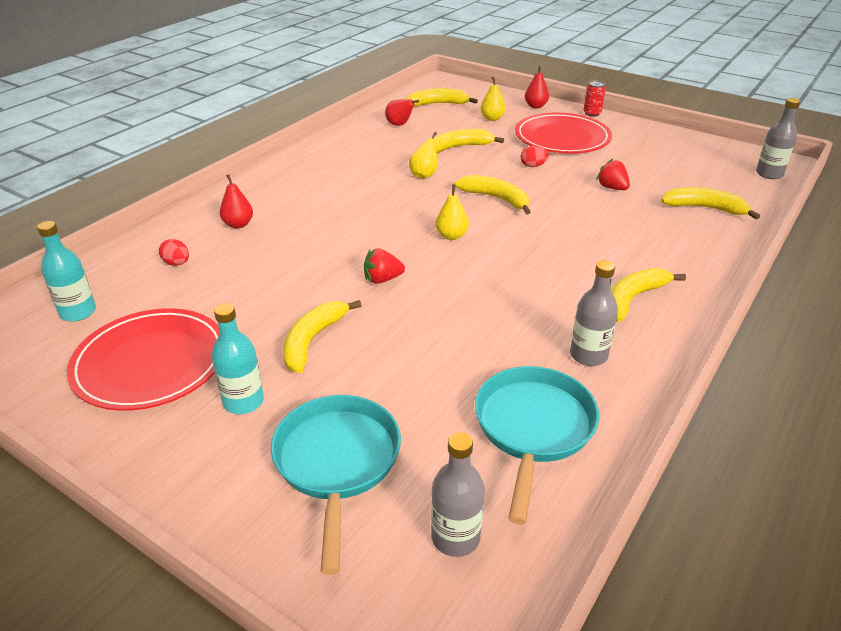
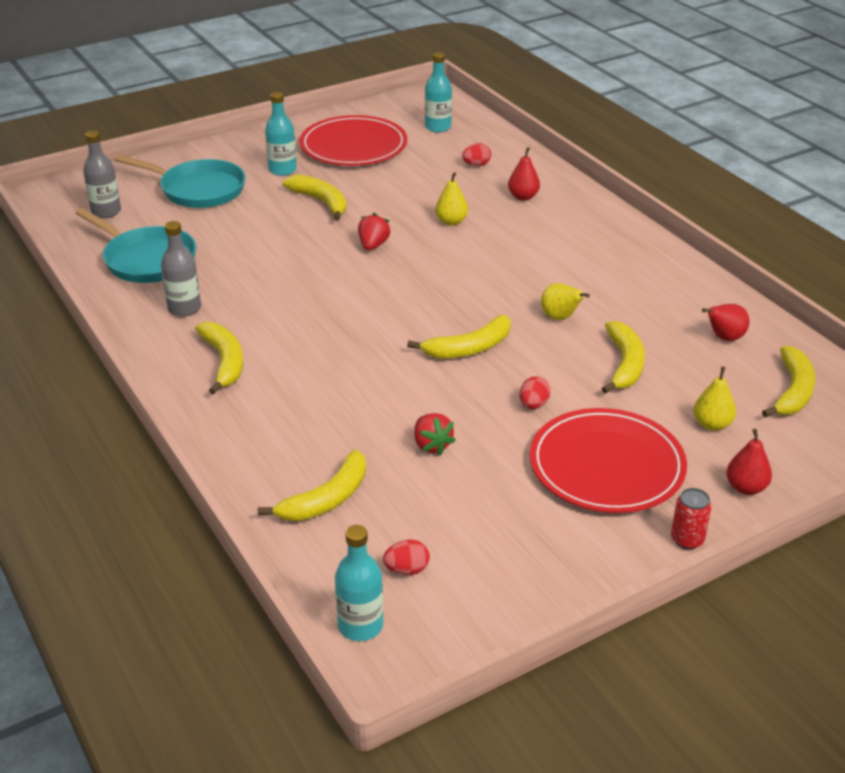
camera: 115 degrees right, 0 degrees up
yellow pear [435,184,469,240] -> yellow pear moved to [435,172,468,226]
red strawberry [596,159,630,190] -> red strawberry turned 75 degrees clockwise [414,413,456,455]
grey bottle [756,98,800,179] -> turquoise bottle [335,525,383,641]
none -> red egg [383,539,430,575]

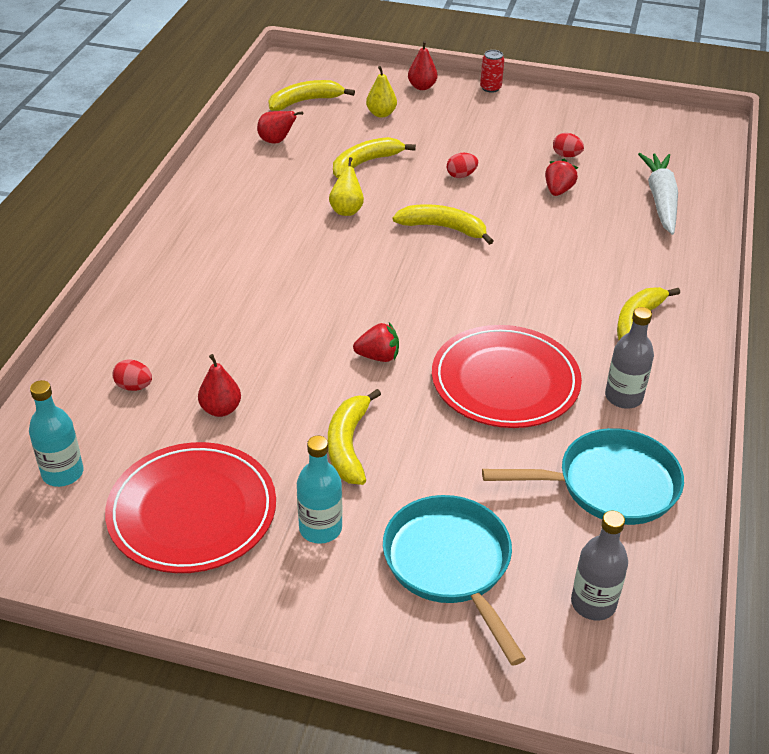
camera: 135 degrees left, 5 degrees up
turquoise pan [76,208,197,283] -> turquoise pan turned 90 degrees clockwise [482,428,684,525]
yellow banana [258,450,366,521] -> white carrot [638,153,678,235]
turquoise bottle [335,525,383,641] -> none
red strawberry [358,213,391,250] -> red strawberry turned 150 degrees counterclockwise [353,322,399,362]
red egg [383,539,430,575] -> red egg moved to [553,133,584,157]
yellow pear [435,172,468,226] -> none
red pear [508,147,540,201] -> red pear moved to [198,354,241,417]
red plate [530,408,687,513] -> red plate moved to [432,325,582,428]

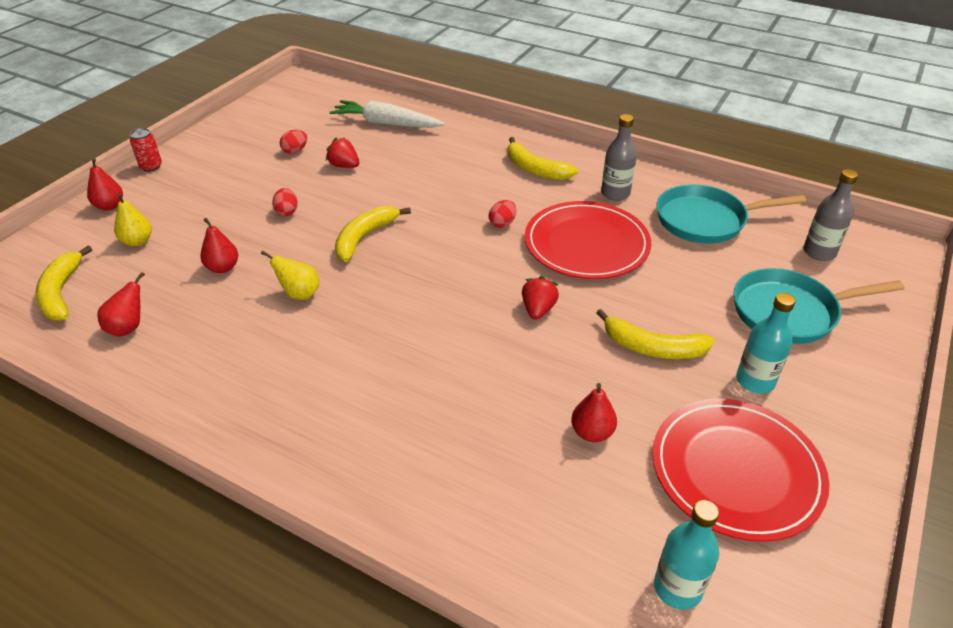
camera: 75 degrees left, 0 degrees up
red egg [112,359,152,391] -> red egg moved to [489,200,516,228]
yellow banana [333,137,416,178] -> red pear [200,218,238,273]
turquoise pan [482,428,684,525] -> turquoise pan turned 105 degrees counterclockwise [656,184,806,244]

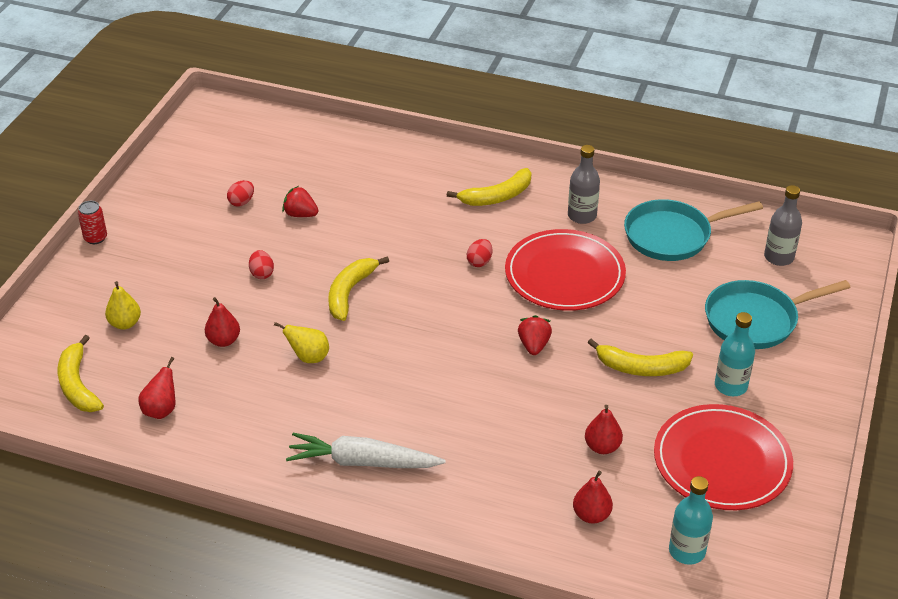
camera: 10 degrees left, 0 degrees up
red pear [87,158,123,211] -> red pear moved to [573,471,613,524]
white carrot [330,100,444,128] -> white carrot moved to [286,433,446,468]
yellow banana [508,137,578,180] -> yellow banana turned 60 degrees counterclockwise [447,168,531,206]

